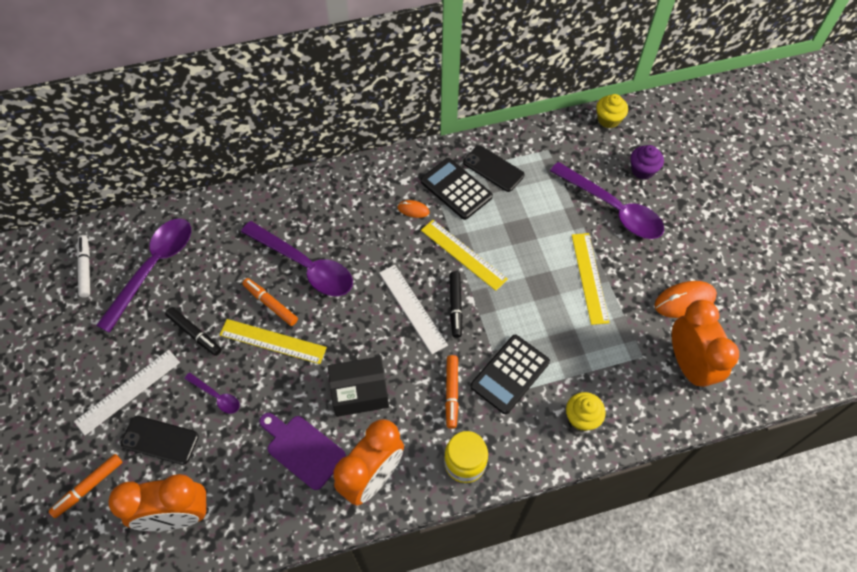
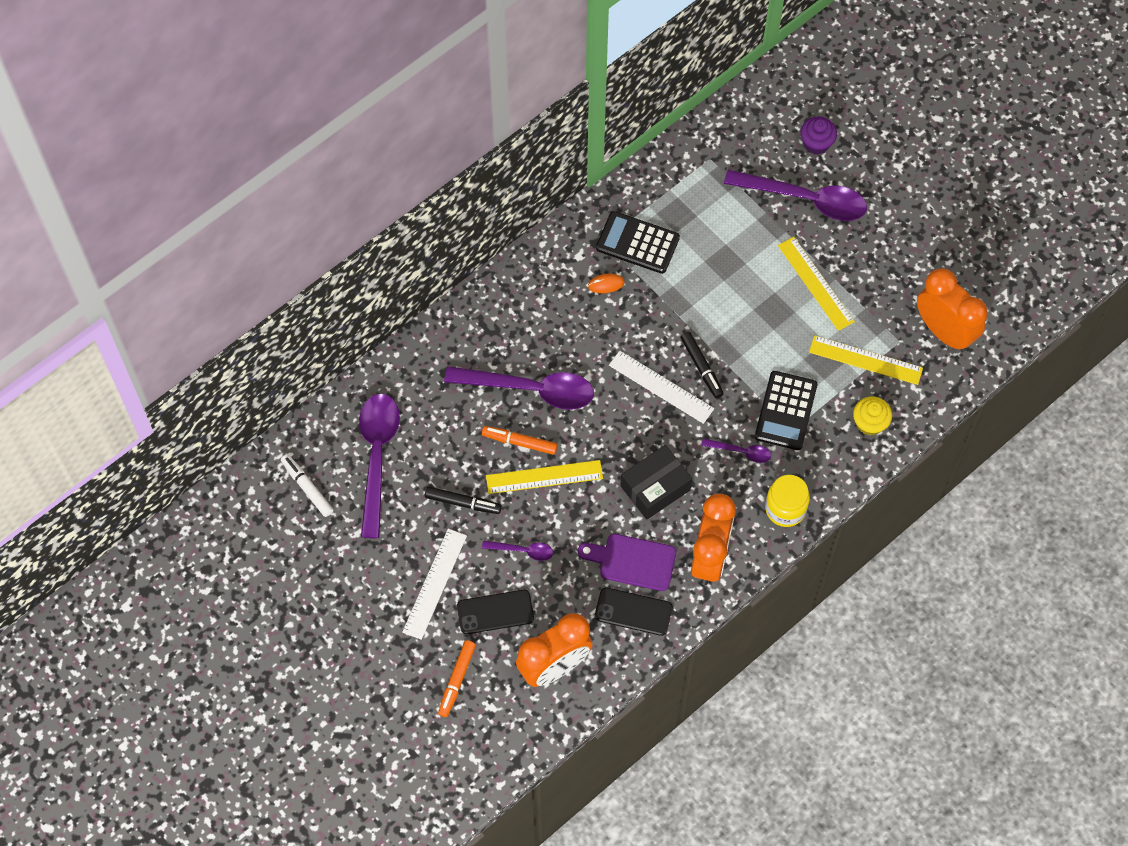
camera: 25 degrees left, 5 degrees up
yellow ruler [421,220,508,291] -> yellow ruler moved to [809,335,923,385]
orange marker [445,355,459,429] -> purple spoon [701,438,771,463]
black phone [463,145,524,192] -> black phone moved to [595,587,673,636]
yellow cupcake [596,94,628,128] -> none
orange mouse [654,281,717,318] -> none

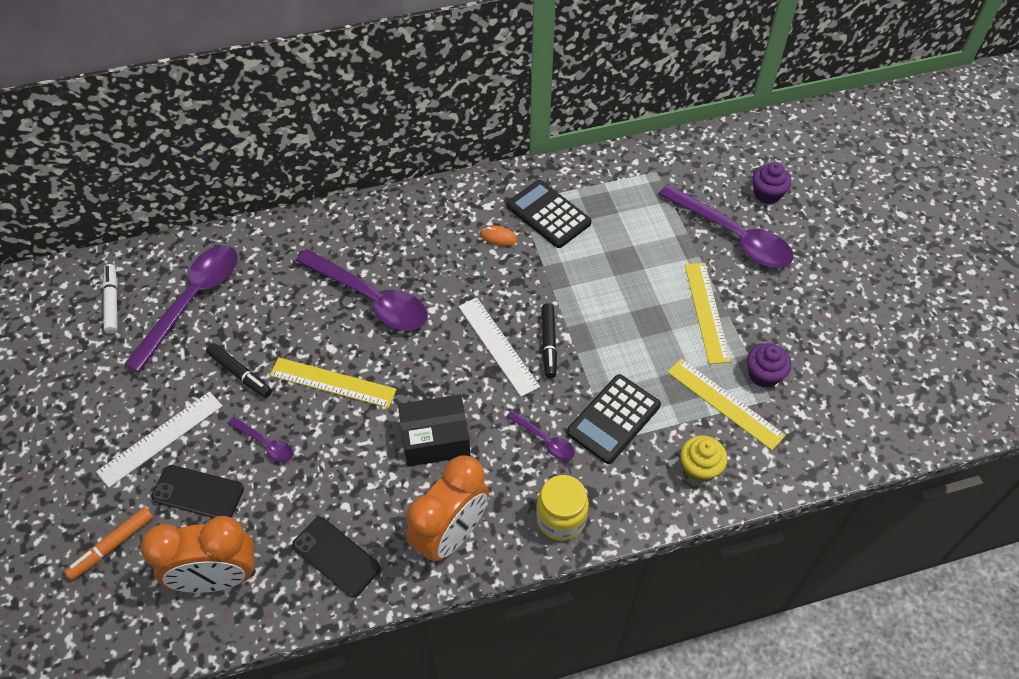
camera: 25 degrees right, 10 degrees down
orange marker [482,426,558,455] -> none
purple cutting board [578,534,676,591] -> none
orange clock [917,268,988,352] -> none
none -> purple cupcake [747,343,791,388]

